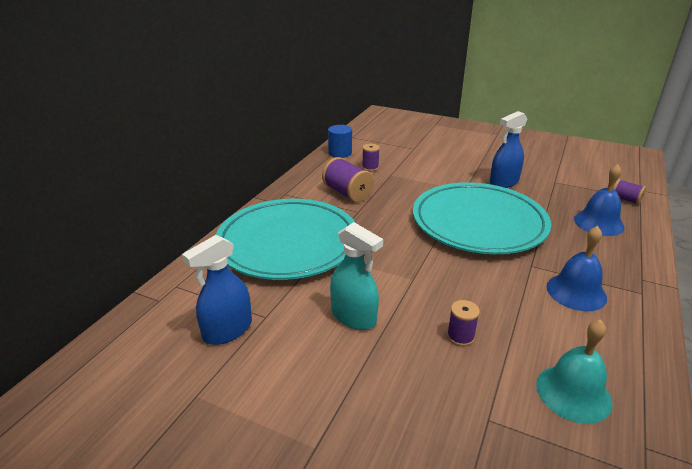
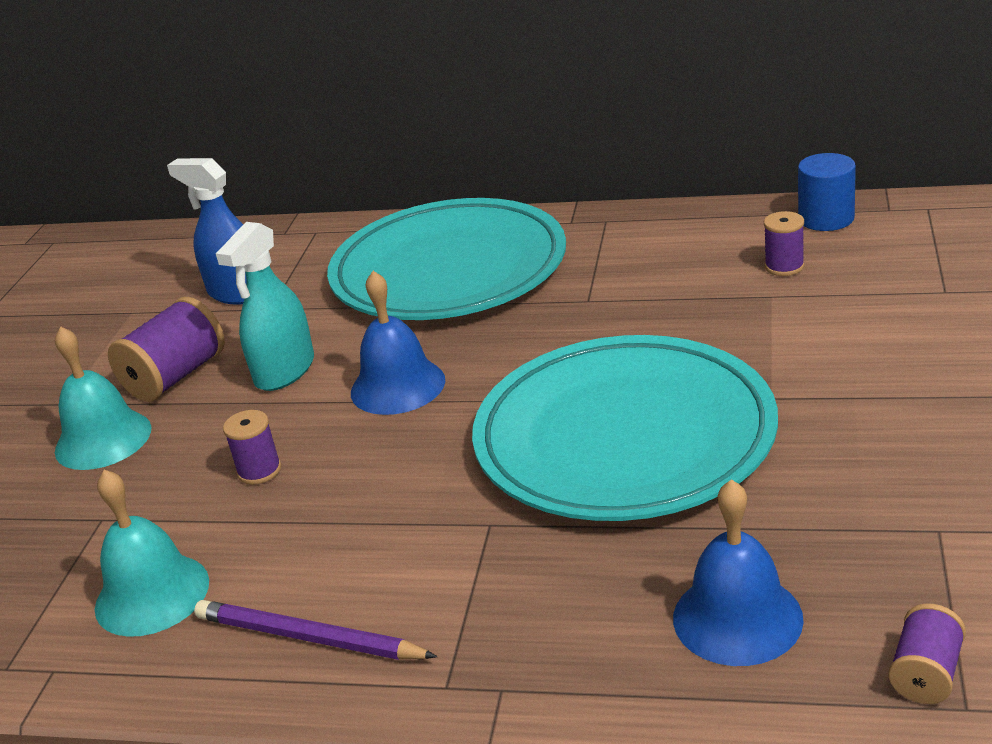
camera: 80 degrees right, 0 degrees up
purple spool [322,157,374,202] -> purple spool moved to [108,297,225,402]
blue spray bottle [490,111,527,188] -> none
blue bell [547,226,607,311] -> blue bell moved to [351,271,445,415]
none -> turquoise bell [55,326,151,470]
none -> purple pencil [194,600,438,660]

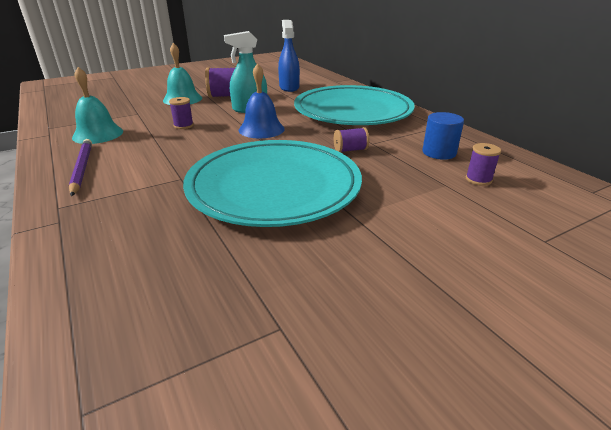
camera: 45 degrees right, 0 degrees up
blue bell [673,479,804,666] -> none
blue cylinder [798,153,856,231] -> blue cylinder moved to [422,112,464,160]
purple spool [888,604,966,704] -> purple spool moved to [334,127,369,152]

